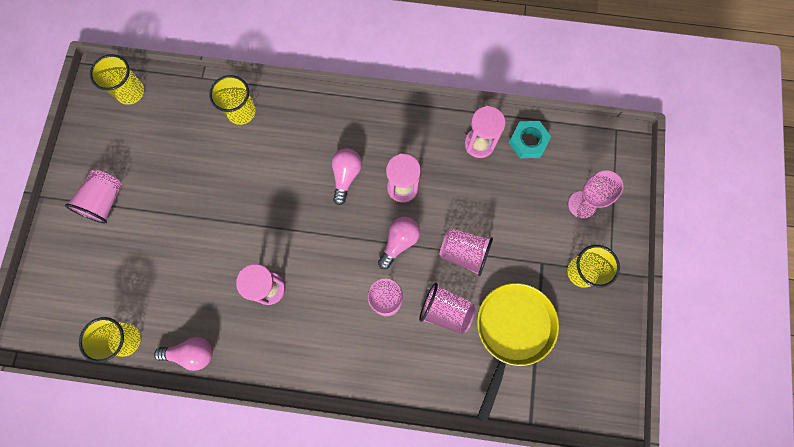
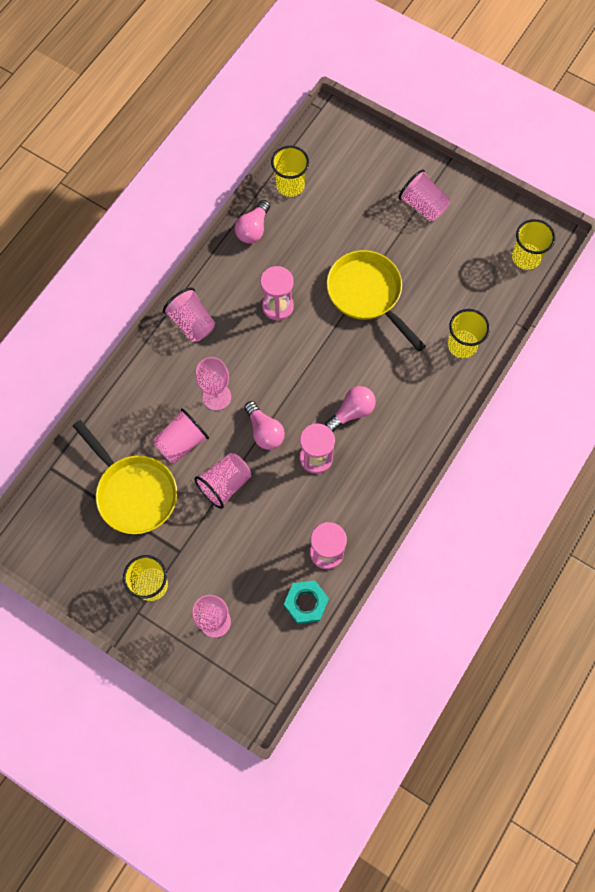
camera: 115 degrees right, 5 degrees down
pink light bulb [332,148,362,205] -> pink light bulb turned 75 degrees counterclockwise [325,386,376,432]
none -> pink cup [163,288,215,342]
none -> yellow pan [327,250,426,352]

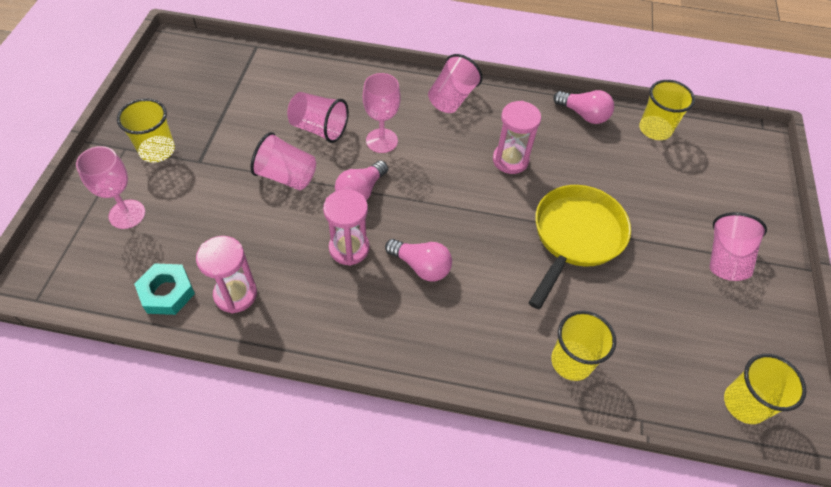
camera: 65 degrees right, 15 degrees down
yellow pan [73,420,177,534] -> none
pink light bulb [235,200,270,244] -> pink light bulb turned 150 degrees counterclockwise [553,90,614,124]

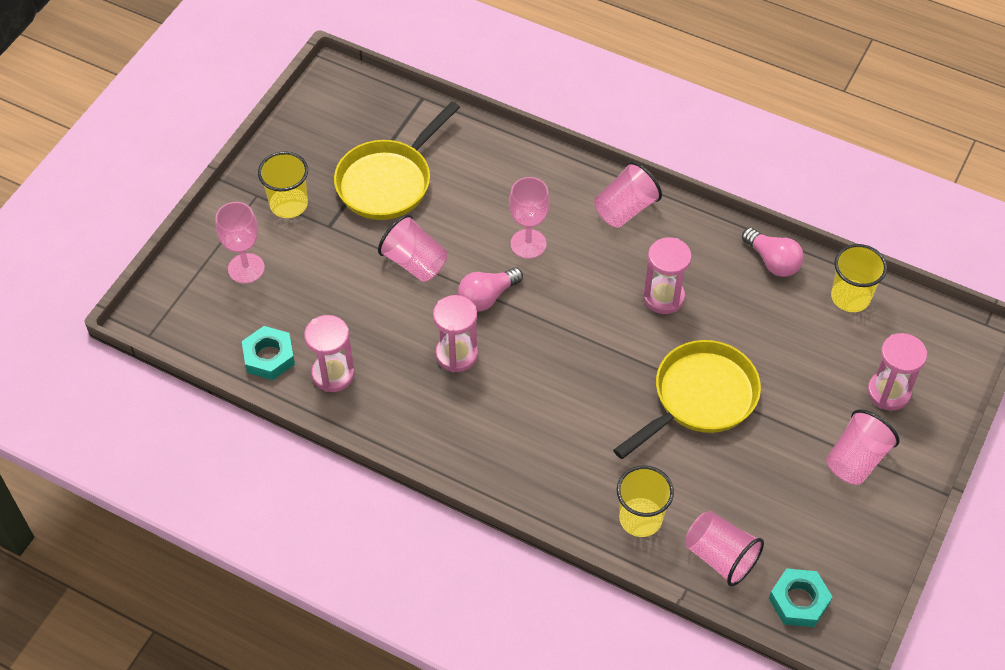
camera: 20 degrees right, 0 degrees up
pink cup [287,92,349,143] -> pink cup moved to [685,511,764,586]
pink light bulb [385,239,452,282] -> none
yellow cup [724,354,807,424] -> turquoise nut [769,568,832,627]
none -> yellow pan [334,101,460,220]
none -> pink hourglass [867,333,927,411]

